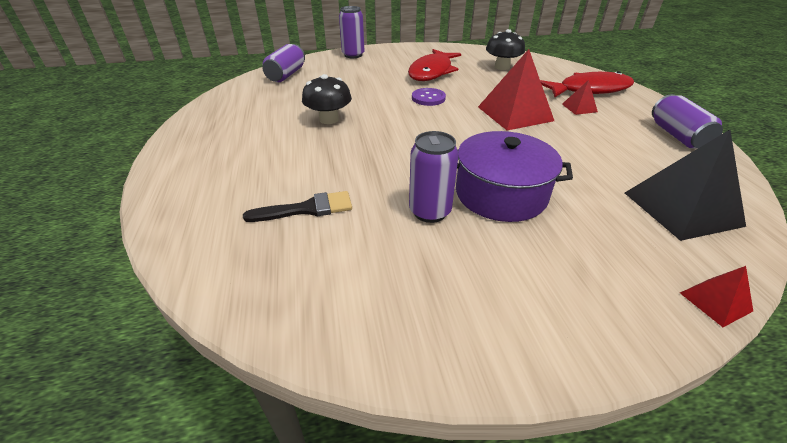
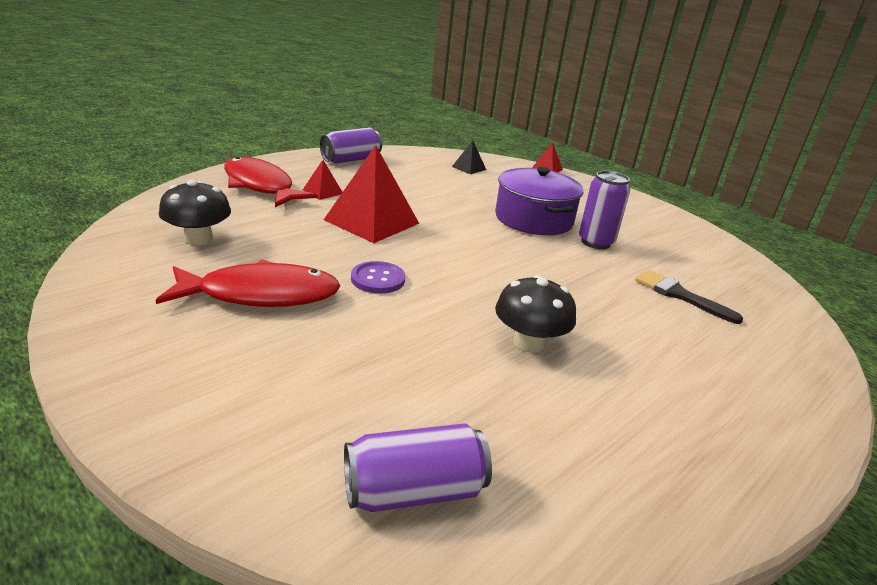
camera: 125 degrees left, 10 degrees down
purple can [339,6,365,58] -> none
black pyramid [625,130,746,241] -> black pyramid [452,140,486,174], size x0.47

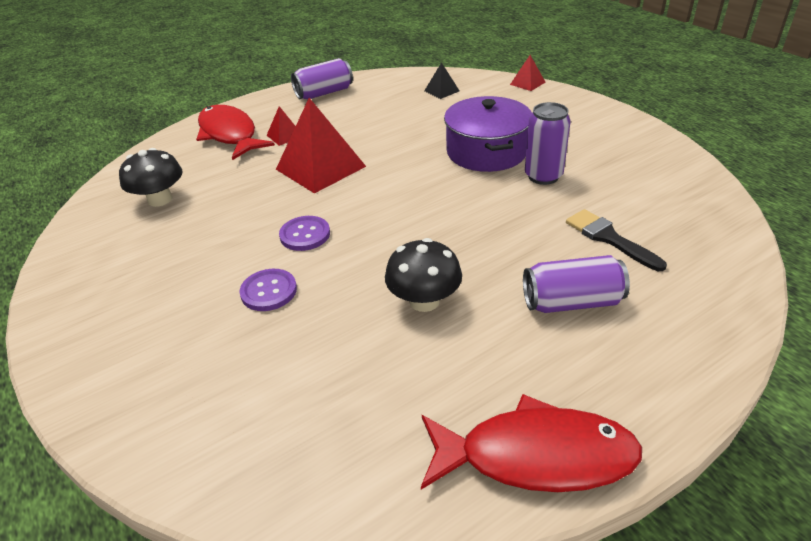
camera: 15 degrees right, 10 degrees up
red fish [155,259,340,307] -> red fish moved to [421,394,642,492]
purple can [344,423,492,512] -> purple can moved to [523,255,630,313]
none -> purple button [239,269,297,311]

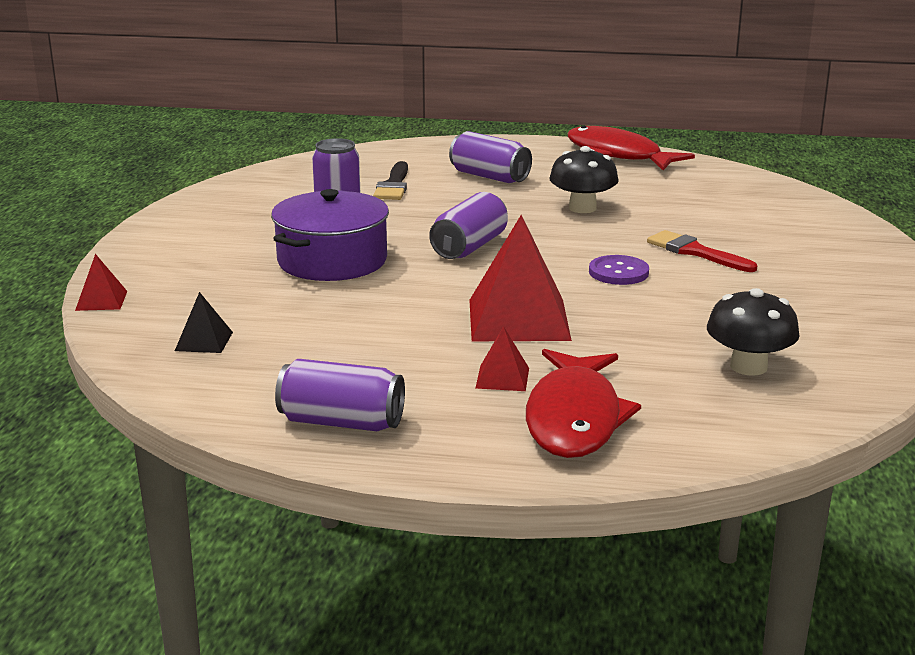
camera: 140 degrees left, 15 degrees down
purple button [239,269,297,311] -> red brush [647,230,757,272]
none -> purple can [429,192,508,259]

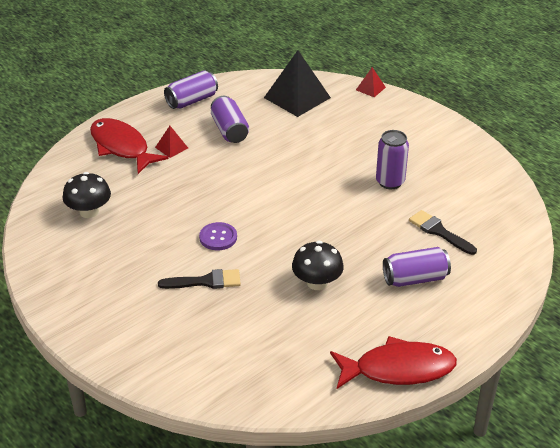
camera: 130 degrees right, 15 degrees up
black pyramid [175,292,233,353] -> black pyramid [264,50,331,117], size x2.13
purple pot [271,189,389,281] -> none
purple can [429,192,508,259] -> purple can moved to [211,96,249,143]
red pyramid [469,215,572,341] -> none
red brush [647,230,757,272] -> black brush [158,269,241,289]

